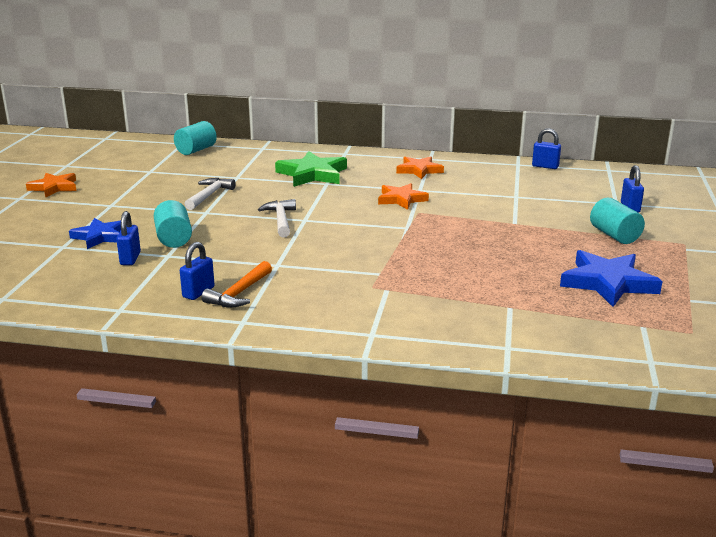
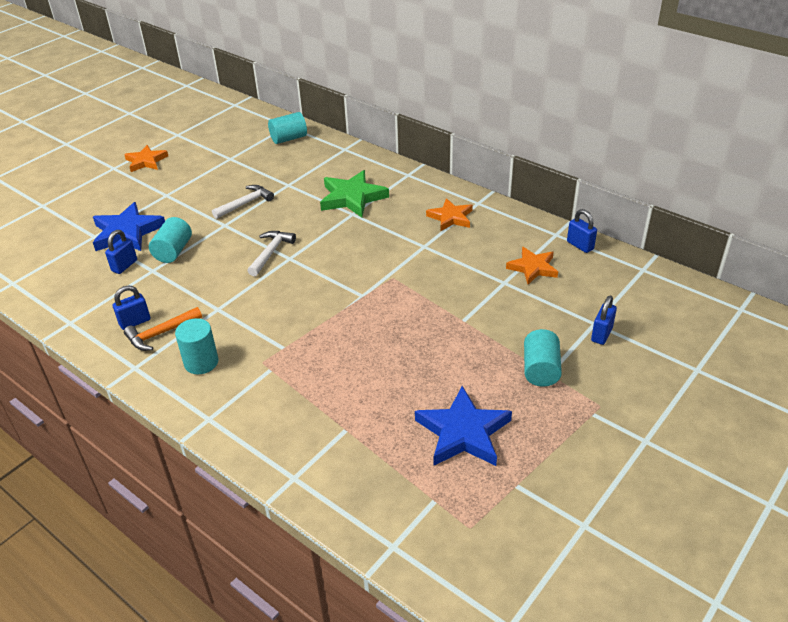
camera: 30 degrees right, 15 degrees up
blue star [69,218,121,249] -> blue star [93,202,165,251], size x1.53
orange star [378,183,429,210] -> orange star moved to [506,247,558,284]
none -> turquoise cylinder [175,318,219,374]

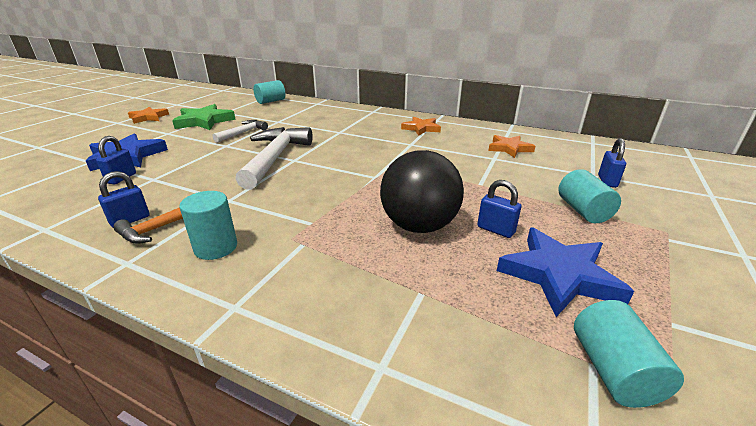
camera: 15 degrees left, 10 degrees down
turquoise cylinder [149,217,192,263] -> turquoise cylinder moved to [574,300,684,408]
white hammer [247,231,296,277] -> white hammer [236,127,313,190], size x1.85
green star [320,170,389,218] -> green star moved to [172,104,236,130]
blue padlock [567,209,597,253] -> blue padlock moved to [477,180,521,238]
none -> black ball [380,150,464,233]

